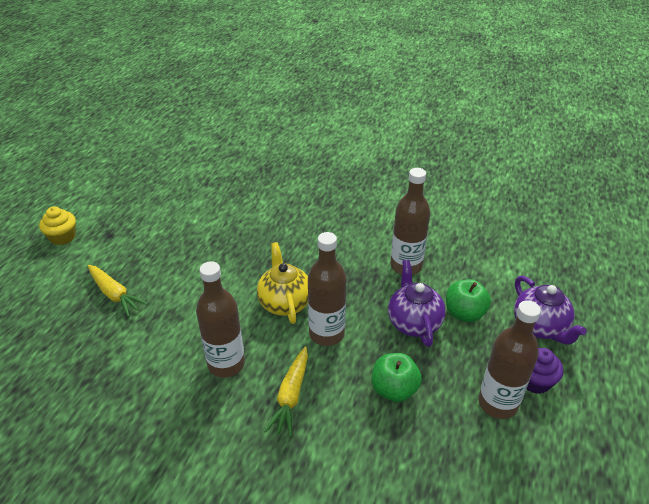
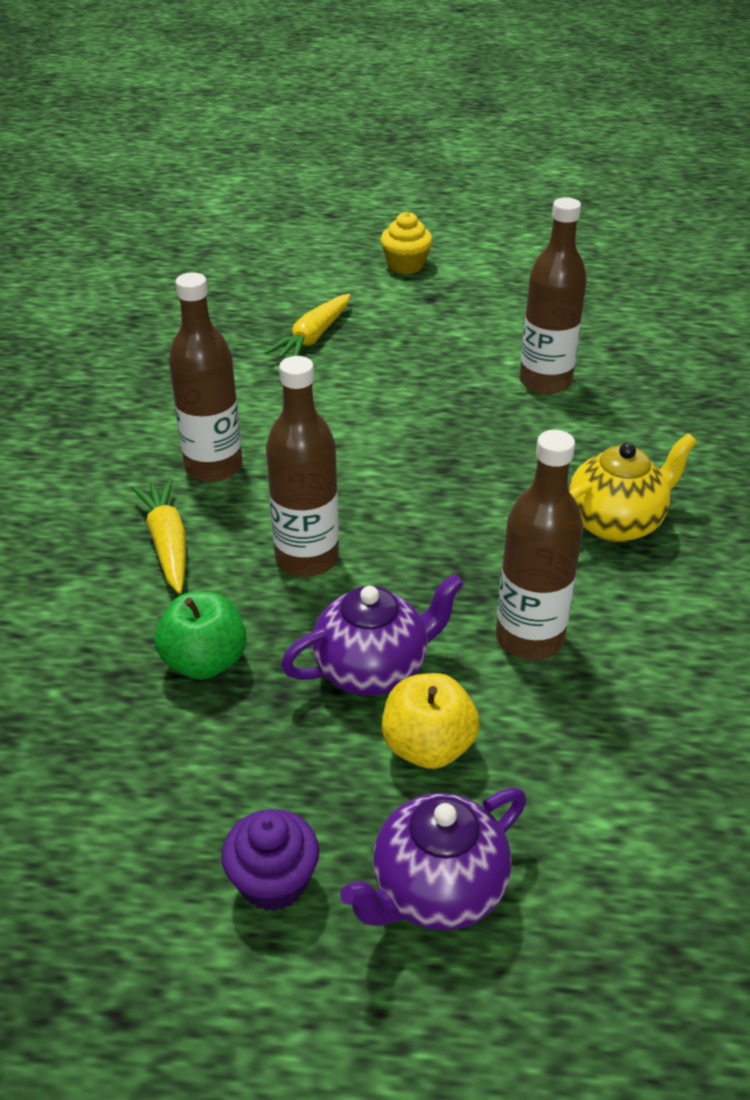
camera: 75 degrees right, 0 degrees up
yellow teapot [257,242,308,324] -> yellow teapot moved to [569,433,697,542]
yellow carrot [265,347,308,437] -> yellow carrot turned 75 degrees clockwise [131,479,186,594]
green apple [446,279,491,322] -> yellow apple [382,673,480,769]
brown bottle [478,300,541,419] -> brown bottle moved to [519,197,587,394]

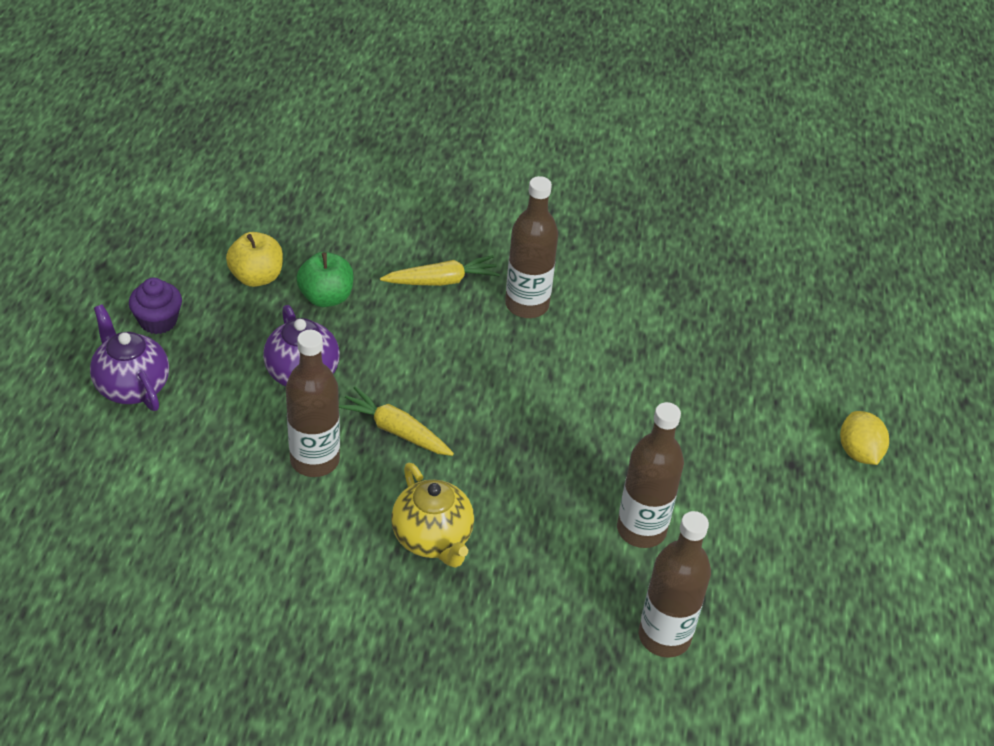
camera: 90 degrees right, 5 degrees up
yellow carrot [265,294,350,358] -> yellow carrot moved to [339,386,454,456]
brown bottle [266,356,339,577] -> brown bottle moved to [639,511,711,658]
yellow cupcake [381,212,433,274] -> yellow lemon [840,411,889,465]
yellow apple [382,673,480,769] -> yellow apple moved to [226,232,283,287]

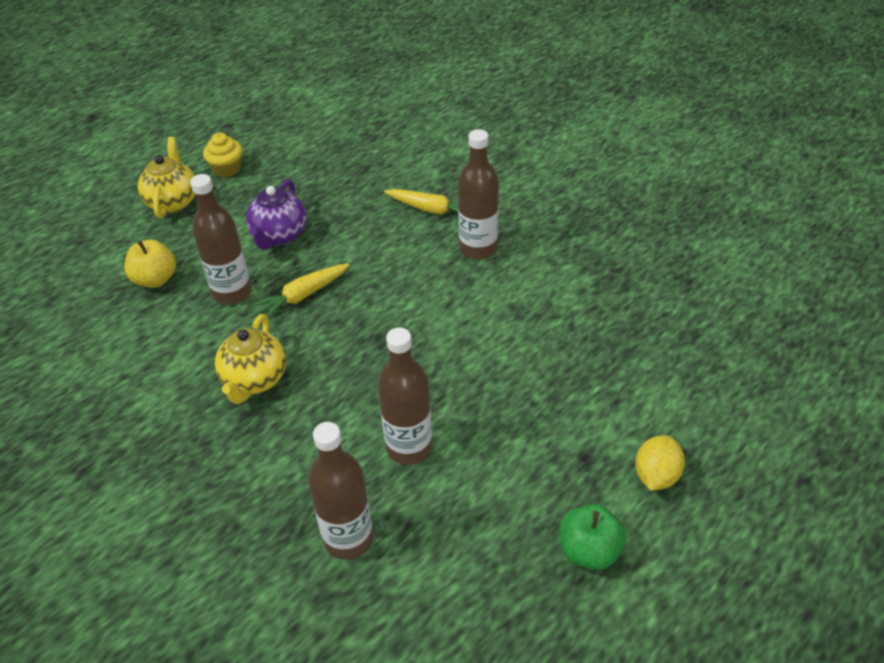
camera: 40 degrees right, 0 degrees up
purple teapot [90,304,169,411] -> yellow teapot [138,137,195,218]
purple cupcake [129,278,182,334] -> yellow cupcake [203,133,242,177]
yellow apple [226,232,283,287] -> yellow apple moved to [124,240,176,288]
green apple [297,252,354,307] -> green apple moved to [560,504,626,570]
yellow carrot [339,386,454,456] -> yellow carrot turned 105 degrees counterclockwise [251,263,349,318]

